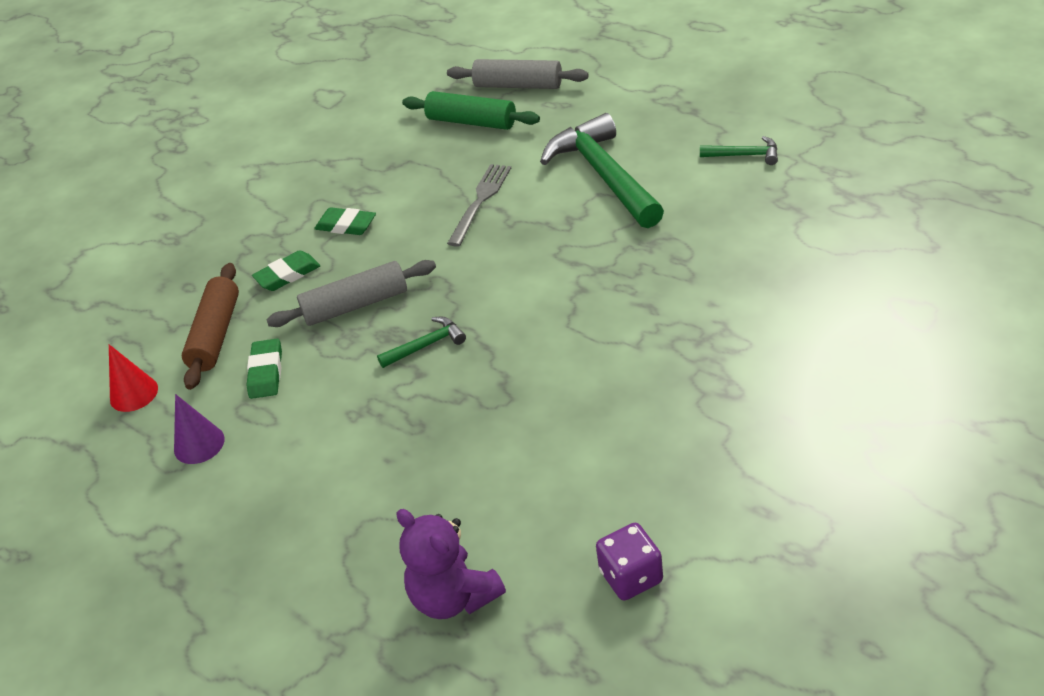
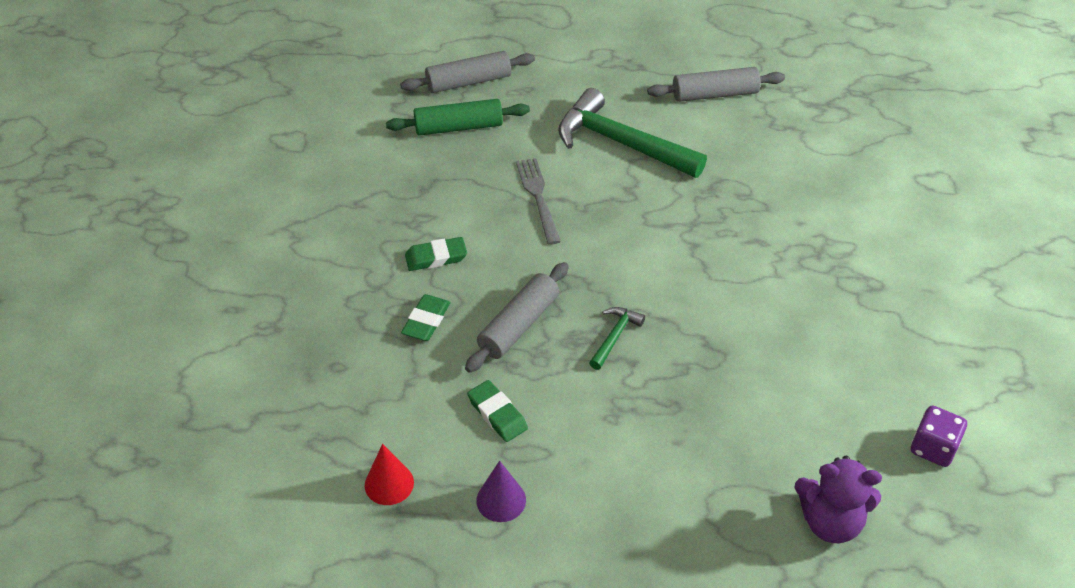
camera: 40 degrees left, 5 degrees up
brown rolling pin [182,263,239,390] -> none
green hammer [700,136,778,165] -> grey rolling pin [647,67,785,102]

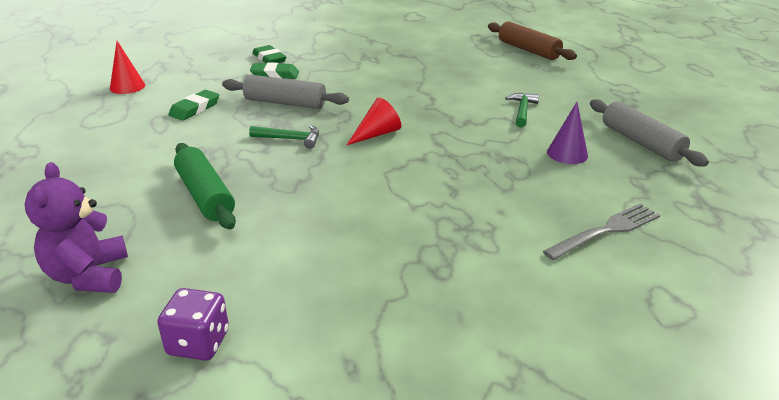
camera: 70 degrees right, 15 degrees down
green rolling pin [386,99,530,136] -> green rolling pin moved to [174,143,236,229]
grey rolling pin [400,51,535,93] -> brown rolling pin [488,22,577,60]
green eraser [405,237,467,271] -> green eraser moved to [252,45,286,63]
purple cone [476,461,526,522] -> purple cone moved to [547,102,588,164]
grey fork [516,158,561,245] -> grey fork moved to [543,204,660,260]
green hammer [558,88,707,178] -> green hammer [505,93,539,128], size x0.45
none -> red cone [347,98,401,145]

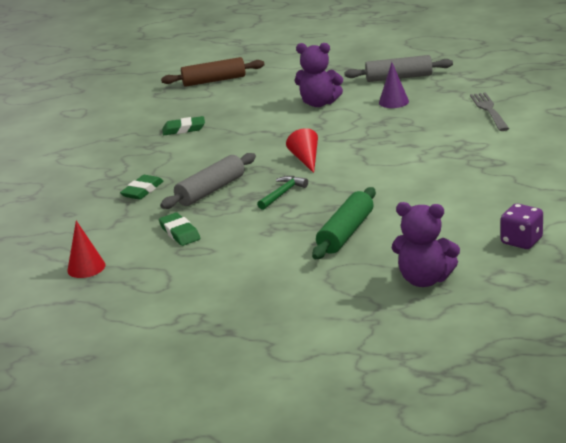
camera: 60 degrees left, 5 degrees down
green rolling pin [174,143,236,229] -> green rolling pin turned 60 degrees counterclockwise [312,187,376,259]
green eraser [252,45,286,63] -> green eraser moved to [162,116,205,135]
green hammer [505,93,539,128] -> purple teddy bear [295,43,343,107]

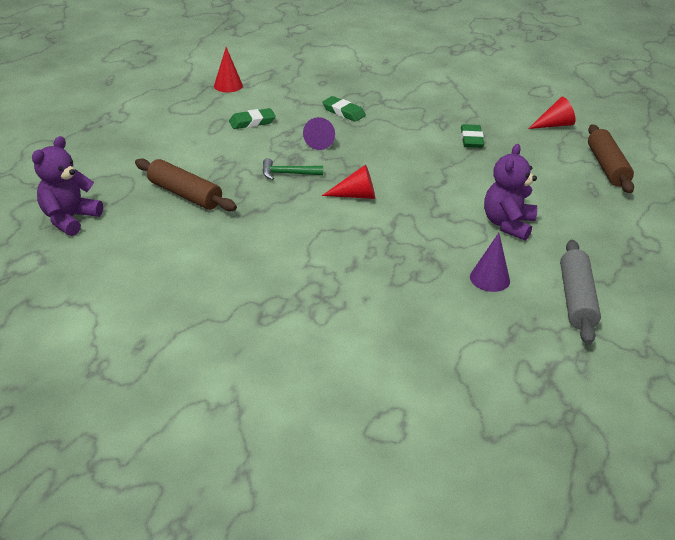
camera: 95 degrees right, 10 degrees up
grey rolling pin [160,153,256,209] -> purple cone [303,117,335,150]
green hammer [257,176,308,210] -> green hammer turned 135 degrees clockwise [263,158,323,180]
green rolling pin [312,187,376,259] -> brown rolling pin [135,158,237,211]
grey fork [470,92,509,131] -> none
purple dice [501,203,543,249] -> none
none -> red cone [528,97,576,129]

